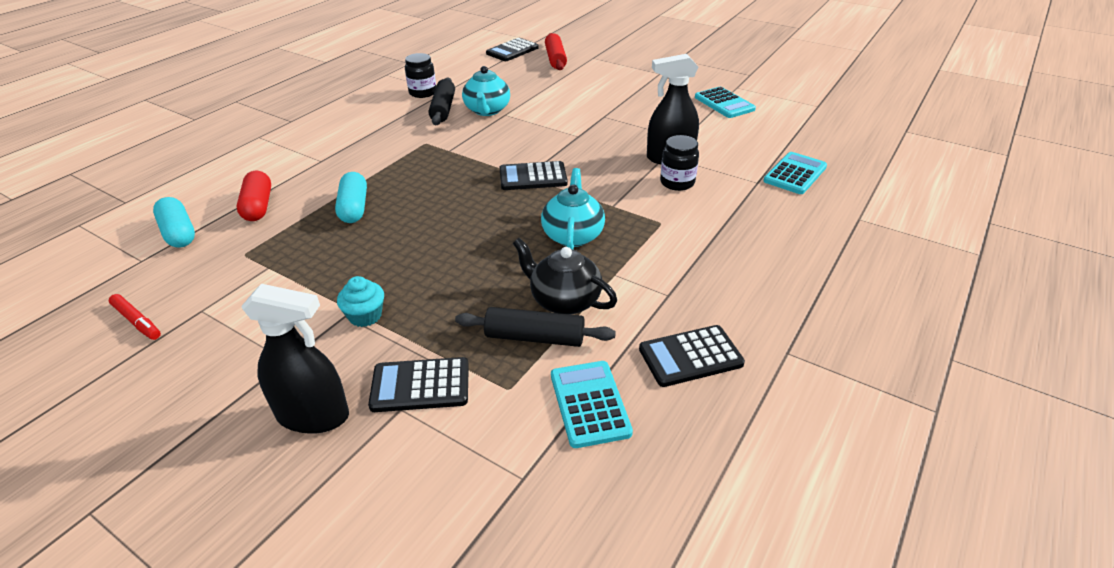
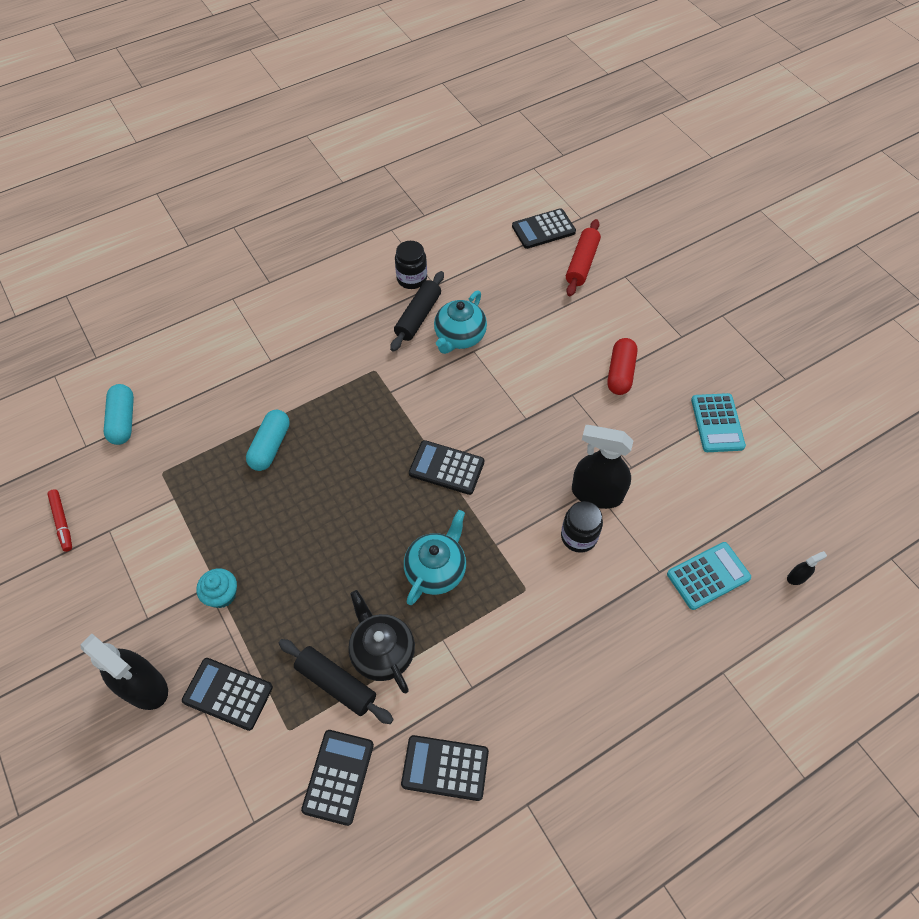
camera: 25 degrees right, 20 degrees up
red capsule [237,171,271,221] -> red capsule moved to [607,338,637,395]
turquoise calculator [551,361,633,448] -> black calculator [301,730,374,826]
none -> black spray bottle [787,551,827,585]

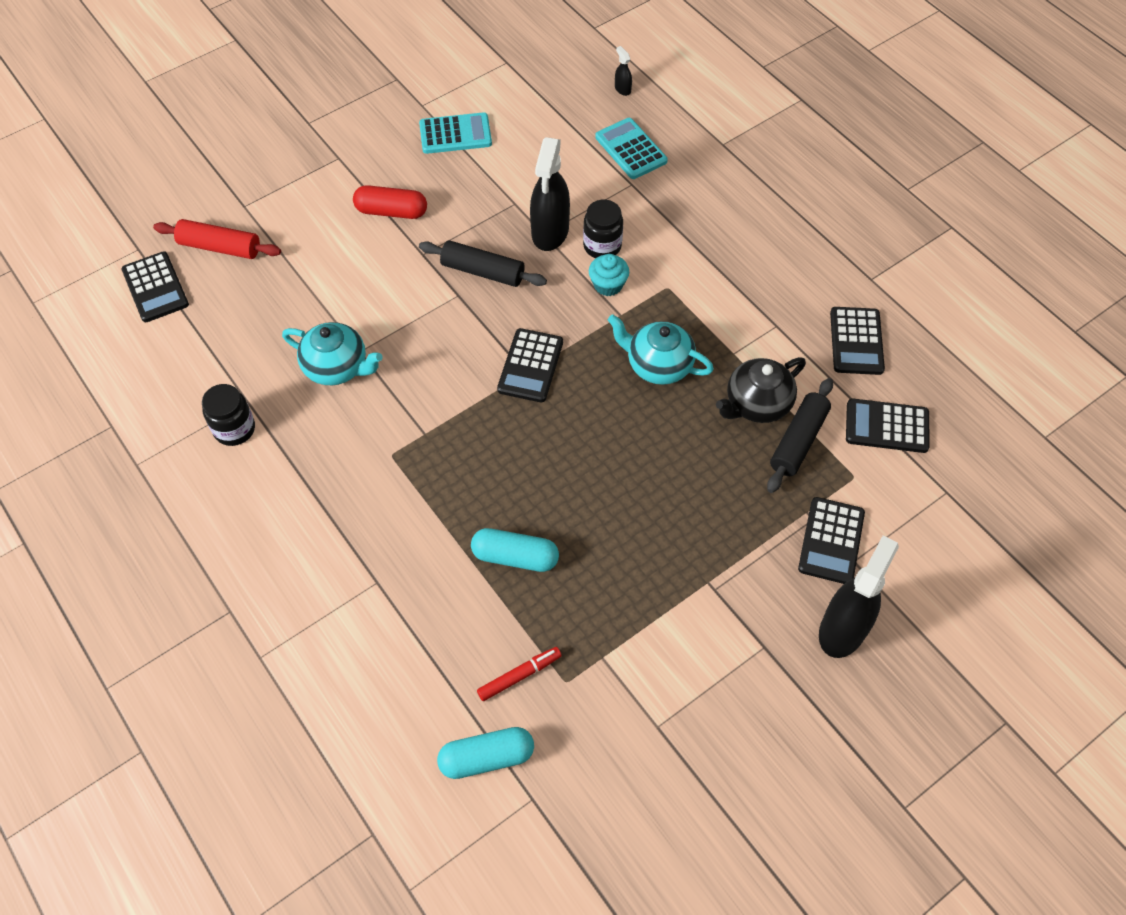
camera: 95 degrees left, 0 degrees up
red marker [47,489,72,552] -> red marker moved to [477,647,562,701]
turquoise cupcake [196,568,237,608] -> turquoise cupcake moved to [589,254,629,296]
black rolling pin [390,271,444,352] -> black rolling pin moved to [419,240,547,287]

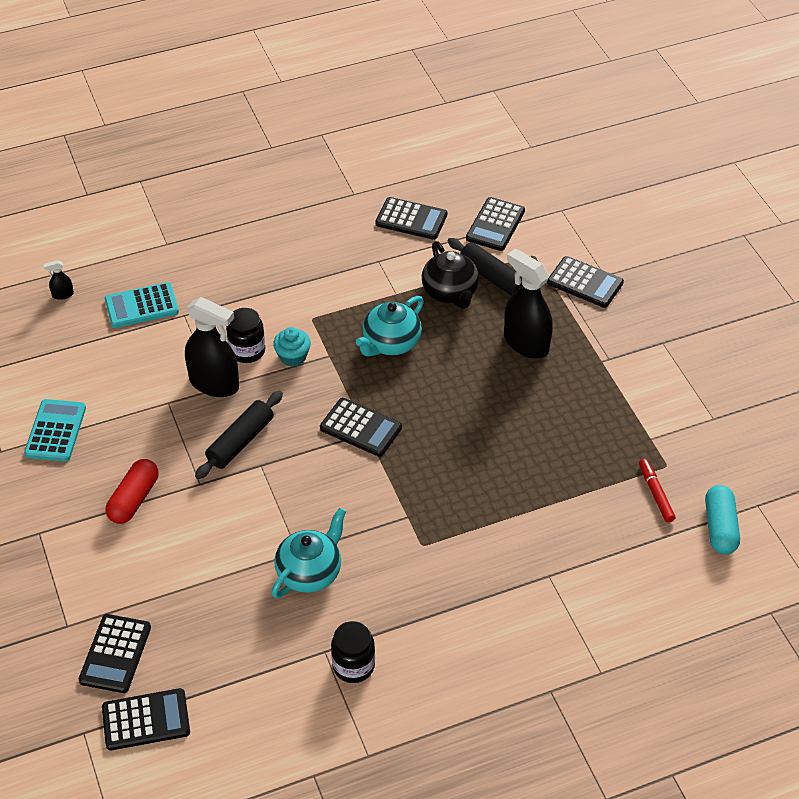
camera: 75 degrees left, 10 degrees down
red rolling pin [153,219,281,259] -> black calculator [79,614,151,693]
turquoise capsule [471,528,559,572] -> none
black spray bottle [819,535,899,658] -> black spray bottle moved to [504,248,553,358]

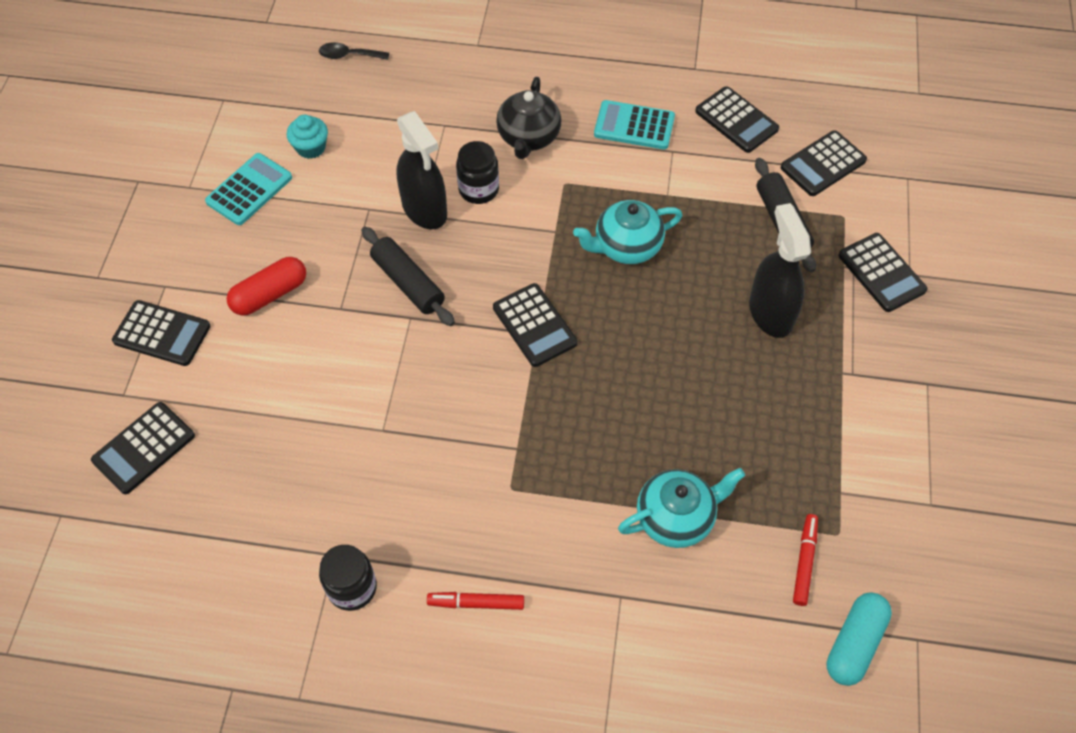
camera: 30 degrees right, 10 degrees up
black spray bottle [44,260,74,300] -> black spoon [319,42,389,60]
black calculator [102,688,190,750] -> black calculator moved to [112,300,211,366]
turquoise calculator [105,282,179,328] -> turquoise calculator moved to [594,100,675,149]
black rolling pin [195,391,283,479] -> black rolling pin turned 75 degrees clockwise [361,227,455,326]
turquoise teapot [272,508,346,598] -> turquoise teapot moved to [618,468,745,548]
turquoise cupcake [273,327,311,367] -> turquoise cupcake moved to [287,115,328,159]
black teapot [422,241,479,309] -> black teapot moved to [496,77,561,159]
none -> red marker [427,592,524,610]

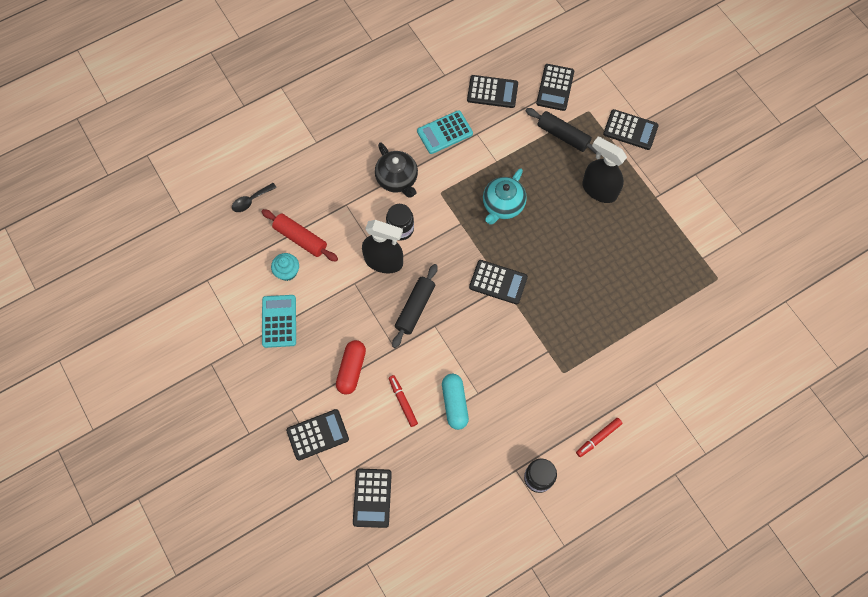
camera: 40 degrees left, 10 degrees up
black rolling pin [361,227,455,326] -> black rolling pin turned 75 degrees counterclockwise [392,264,438,348]
turquoise teapot [618,468,745,548] -> none
red marker [793,514,818,606] -> red marker moved to [389,375,418,427]
turquoise capsule [826,592,892,686] -> turquoise capsule moved to [442,374,469,430]
none -> red rolling pin [262,209,338,262]

